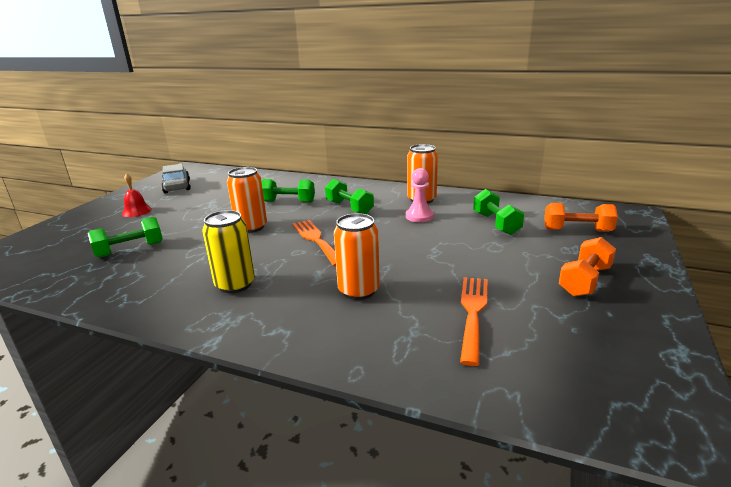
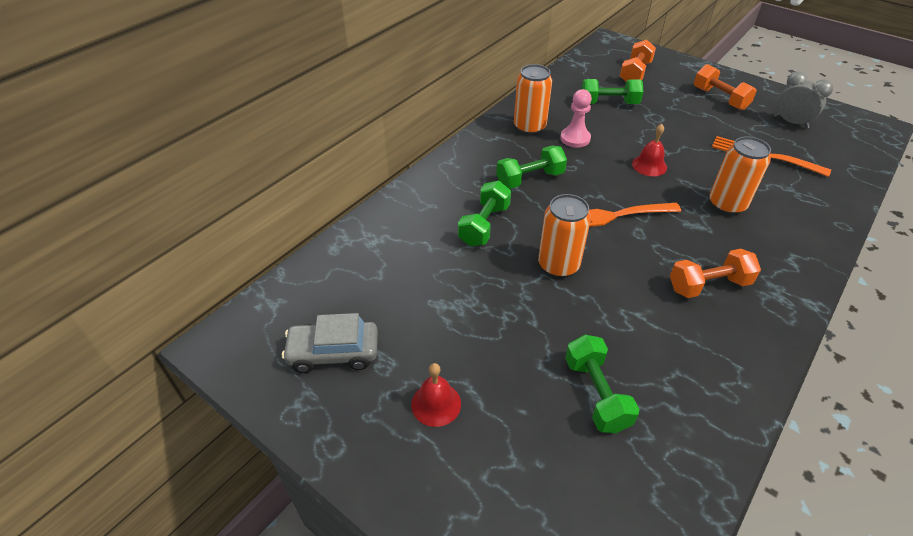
camera: 75 degrees left, 20 degrees up
yellow can [202,210,255,293] -> orange dumbbell [670,249,761,298]
none -> red bell [632,124,667,176]
none -> grey clock [775,72,833,128]

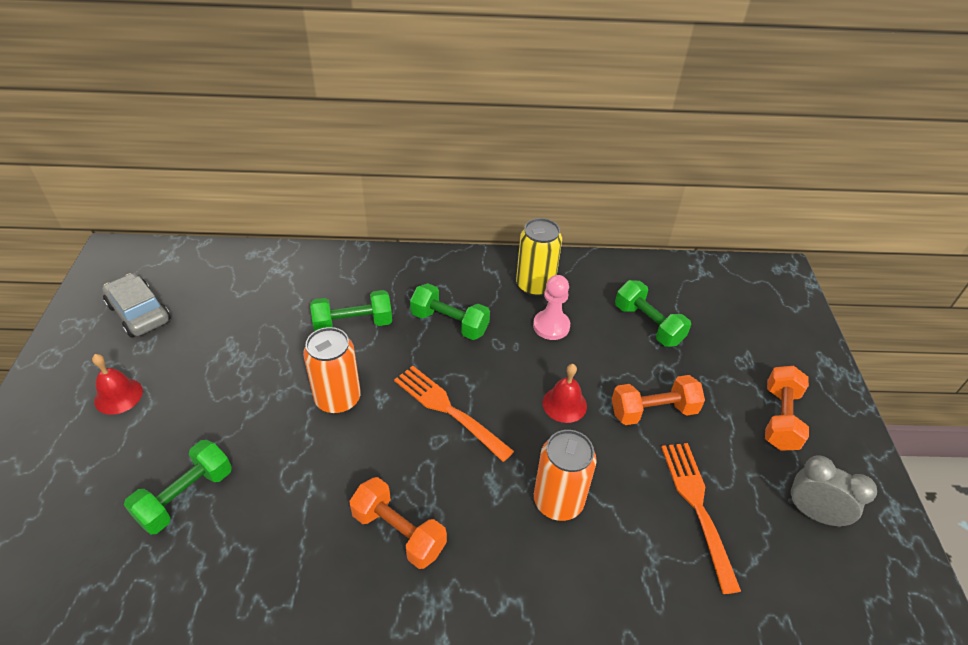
camera: 50 degrees right, 0 degrees up
orange can [514,64,552,135] -> yellow can [516,218,562,297]
orange dumbbell [620,40,656,81] -> orange dumbbell moved to [612,375,705,425]
grey clock [775,72,833,128] -> grey clock turned 60 degrees counterclockwise [788,455,877,527]

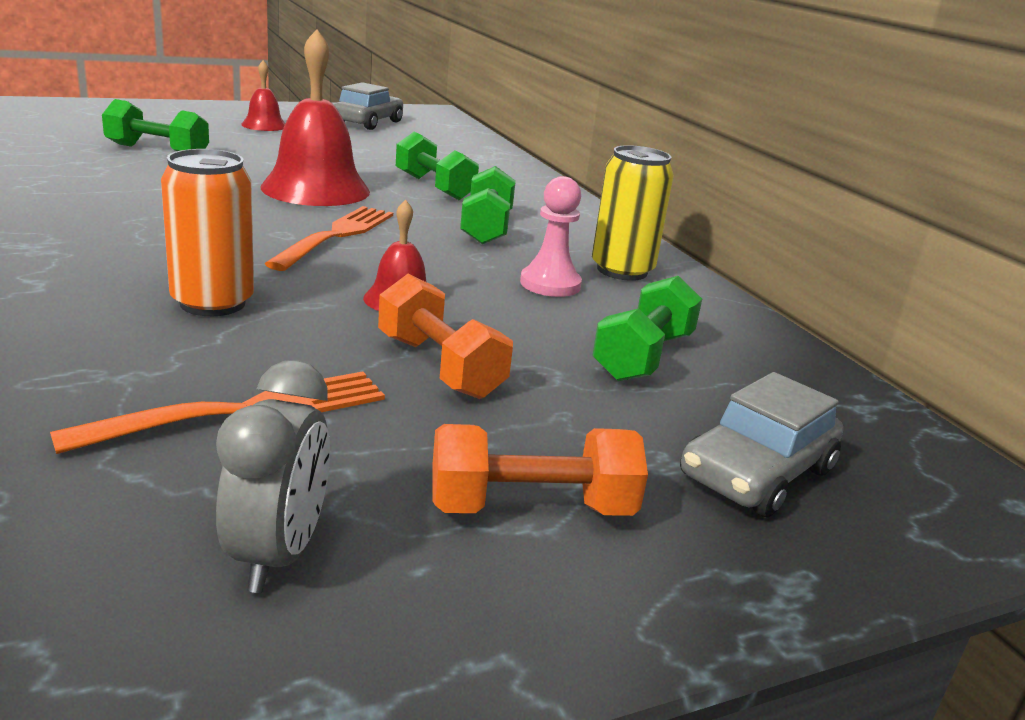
camera: 65 degrees right, 20 degrees down
orange can [303,327,361,414] -> red bell [260,29,370,206]
orange dumbbell [349,477,447,569] -> none
none -> grey car [680,372,843,517]

